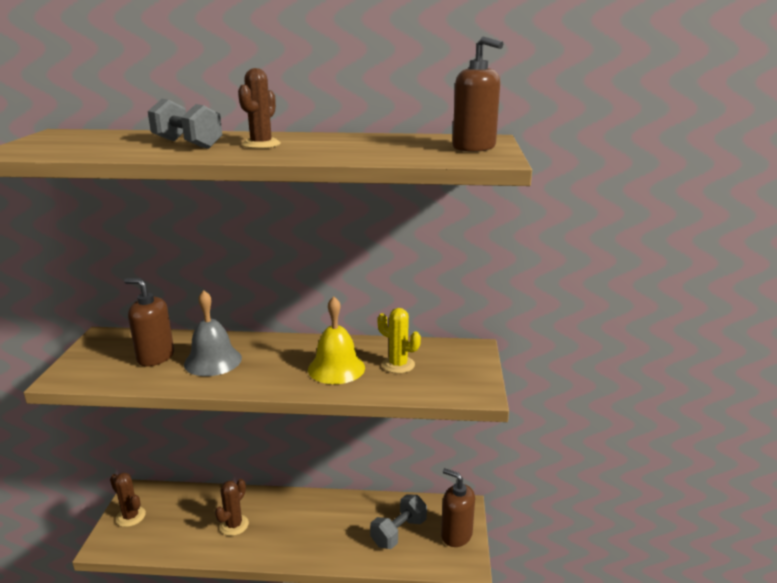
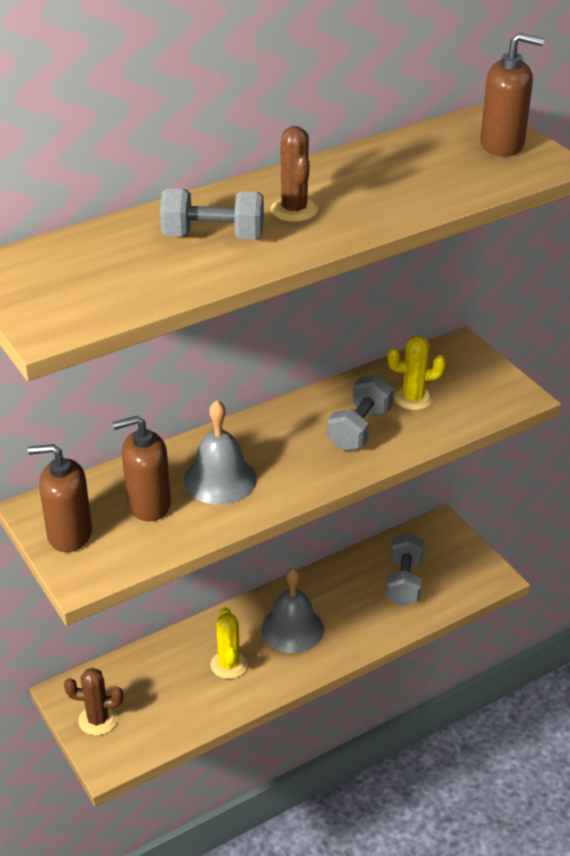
camera: 35 degrees left, 15 degrees up
brown cactus [215,479,249,536] -> yellow cactus [211,607,248,679]
yellow bell [308,296,365,384] -> grey dumbbell [327,375,394,451]
brown soap dispenser [441,468,475,547] -> brown soap dispenser moved to [28,444,92,552]
none -> grey bell [262,568,324,653]

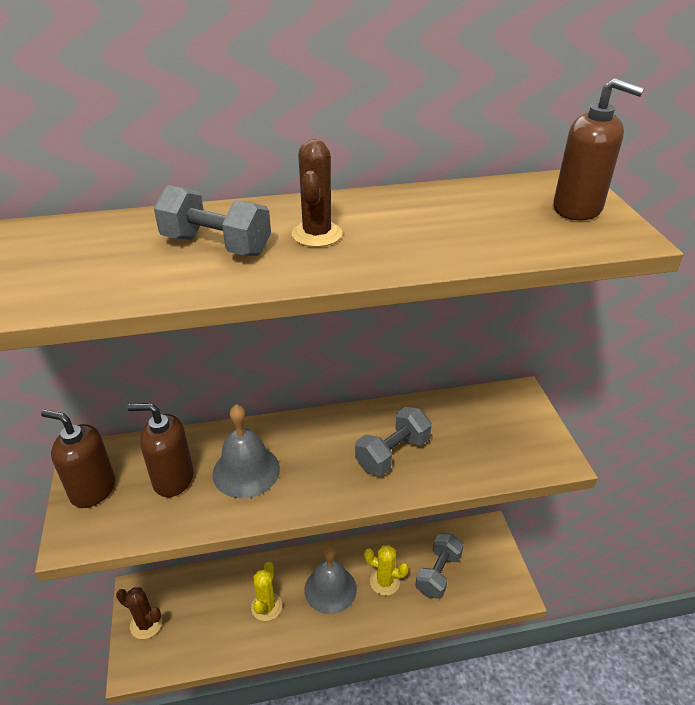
camera: 20 degrees right, 0 degrees up
yellow cactus [387,335,446,410] -> yellow cactus moved to [364,545,409,596]

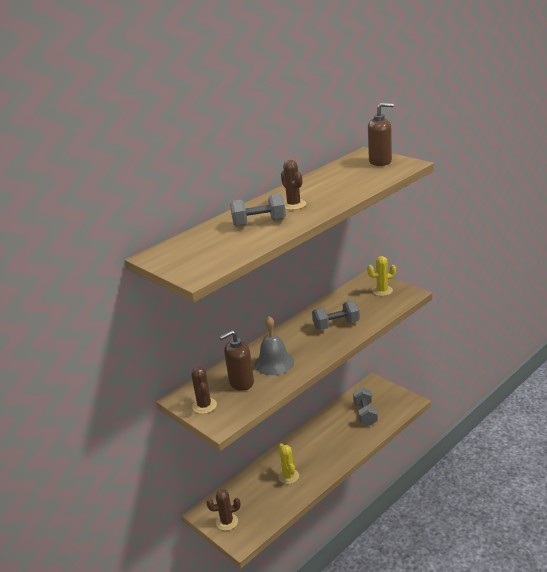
camera: 30 degrees left, 10 degrees down
brown soap dispenser [41,409,115,508] -> brown cactus [191,367,217,414]
grey bell [304,547,357,614] -> none
grey dumbbell [355,407,432,476] -> grey dumbbell turned 60 degrees clockwise [312,301,360,330]
yellow cactus [364,545,409,596] -> yellow cactus moved to [367,256,396,296]

